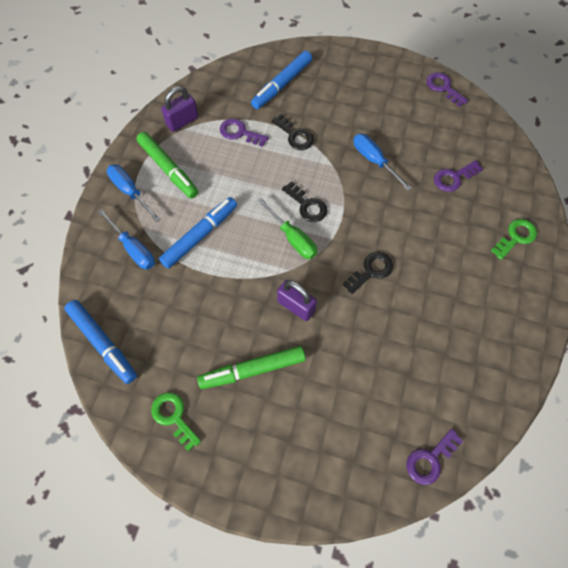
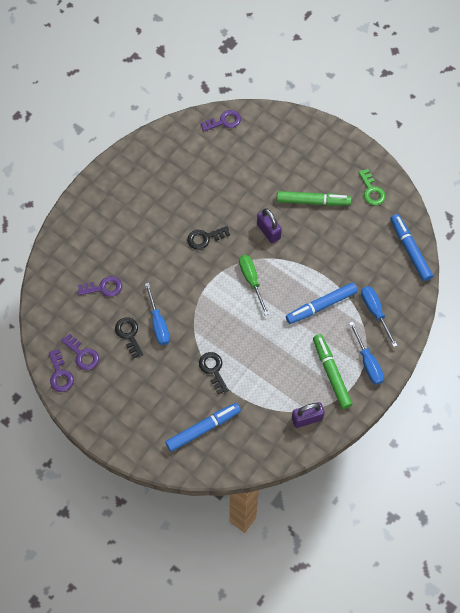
camera: 160 degrees left, 0 degrees up
purple key [220,118,268,147] -> purple key moved to [61,333,99,370]
black key [282,181,328,222] -> black key moved to [115,317,143,359]
green key [491,219,537,260] -> none

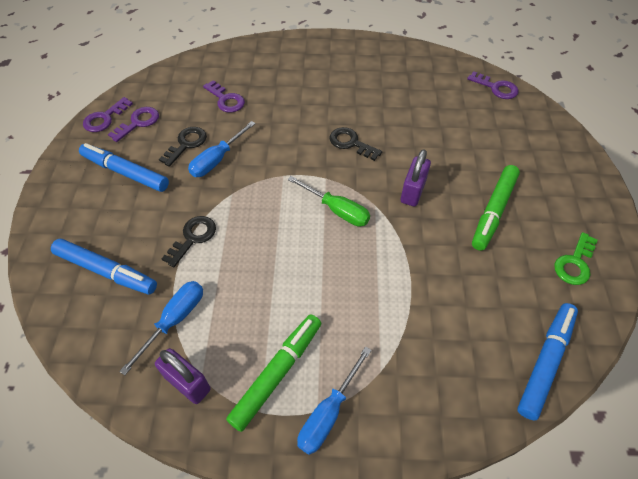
camera: 55 degrees right, 10 degrees down
purple key [61,333,99,370] -> purple key turned 150 degrees counterclockwise [108,107,159,142]
green screwdriver [239,255,269,315] -> green screwdriver turned 90 degrees clockwise [287,176,370,227]
green marker [276,191,351,206] -> green marker turned 60 degrees clockwise [472,165,520,251]
blue marker [286,282,358,324] -> blue marker moved to [79,143,169,192]
blue screwdriver [361,286,398,347] -> blue screwdriver moved to [119,281,203,375]

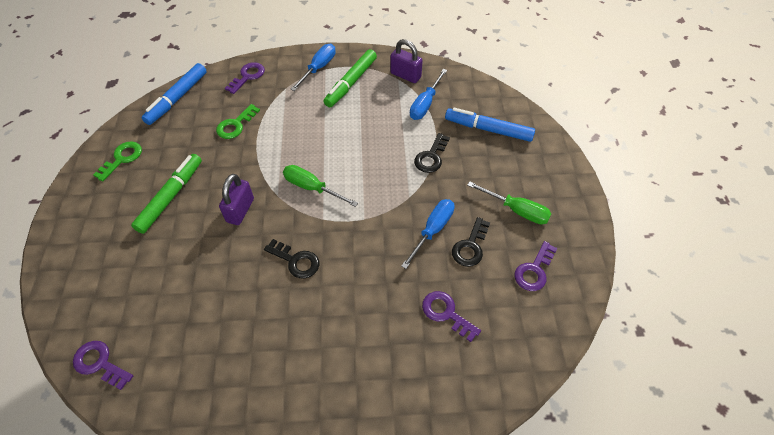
camera: 175 degrees right, 0 degrees up
blue marker [79,143,169,192] -> green screwdriver [467,181,552,224]
purple key [83,97,133,132] -> purple key moved to [225,62,265,94]
none -> green key [216,104,260,139]

